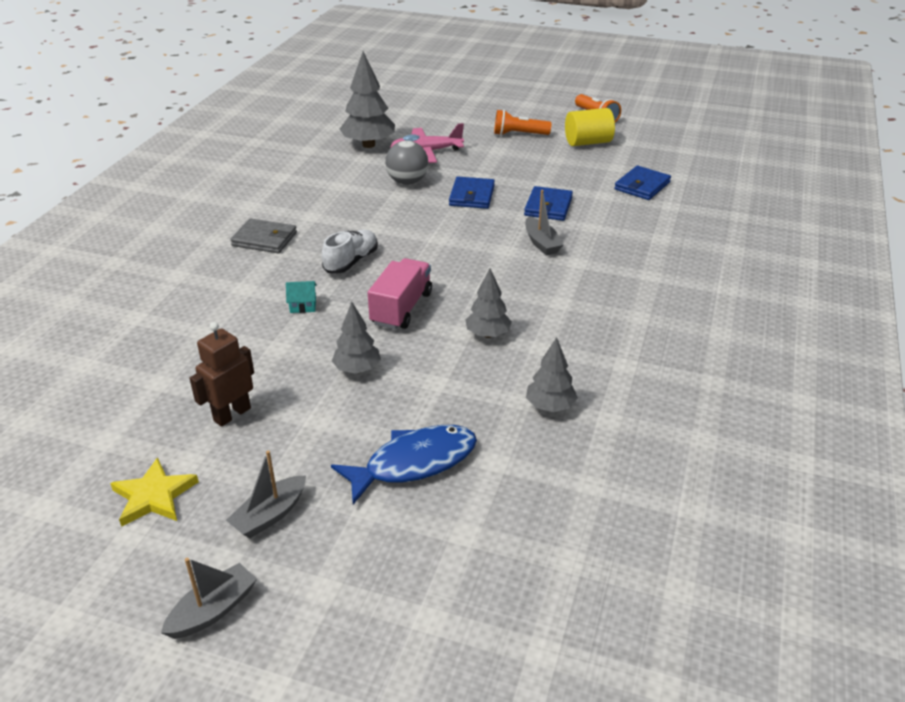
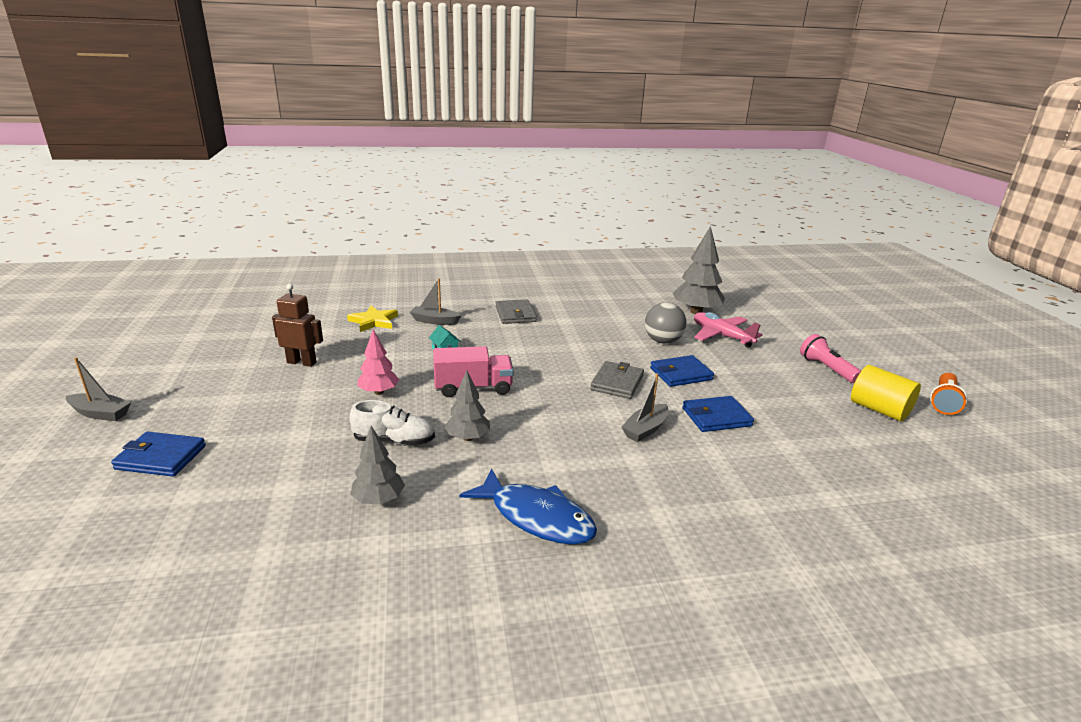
camera: 60 degrees right, 10 degrees down
yellow star [110,457,199,527] -> yellow star moved to [347,306,398,332]
grey boat [226,450,306,538] -> grey boat moved to [410,278,462,325]
white shoe [322,230,378,273] -> white shoe moved to [350,400,435,446]
blue fish [331,425,477,504] -> blue fish moved to [460,468,597,545]
grey tree [332,301,381,374] -> pink tree [357,329,399,395]
orange flashlight [494,110,552,135] -> pink flashlight [800,334,861,383]
blue wallet [614,166,671,200] -> blue wallet moved to [111,432,206,477]
none -> grey wallet [590,361,644,399]

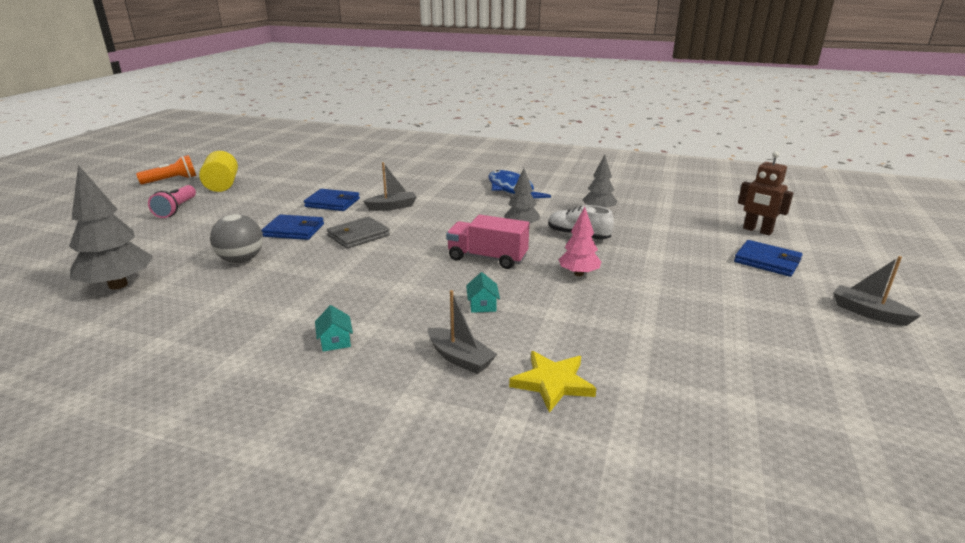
camera: 150 degrees left, 0 degrees up
brown robot [272,284,323,367] -> brown robot moved to [738,151,794,235]
grey wallet [495,299,537,324] -> turquoise house [315,305,353,351]
pink plane [694,312,762,348] -> none

